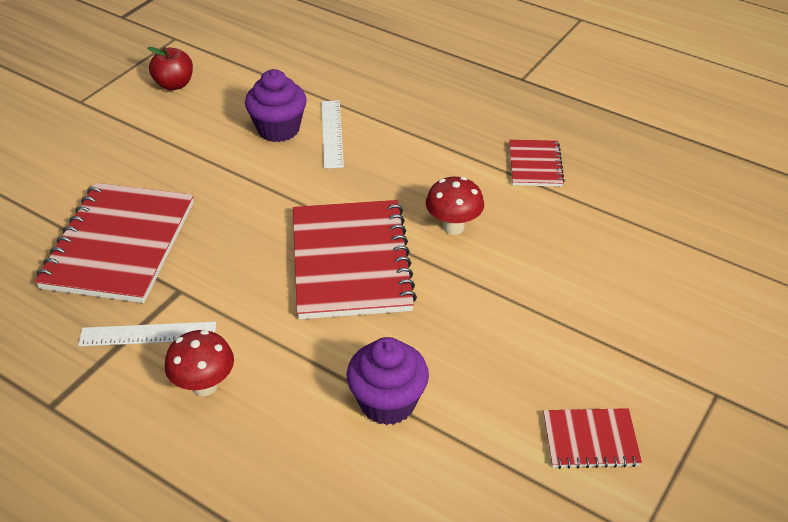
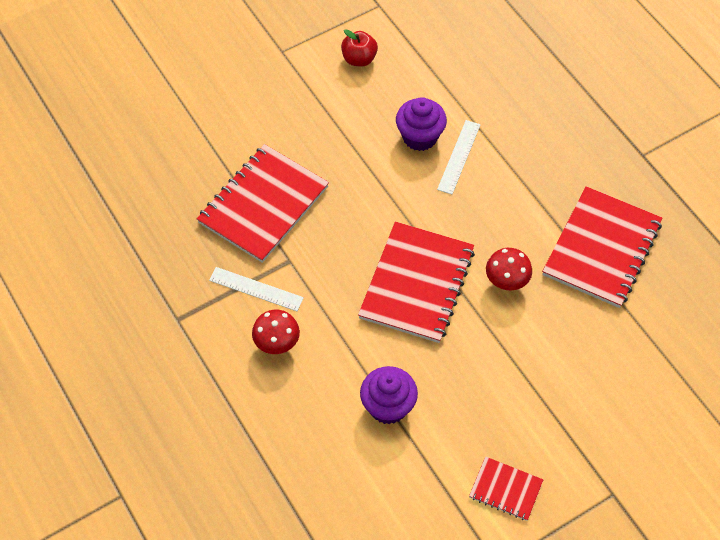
camera: 25 degrees right, 15 degrees up
red notebook [509,139,565,187] -> red notebook [542,186,662,308], size x2.01

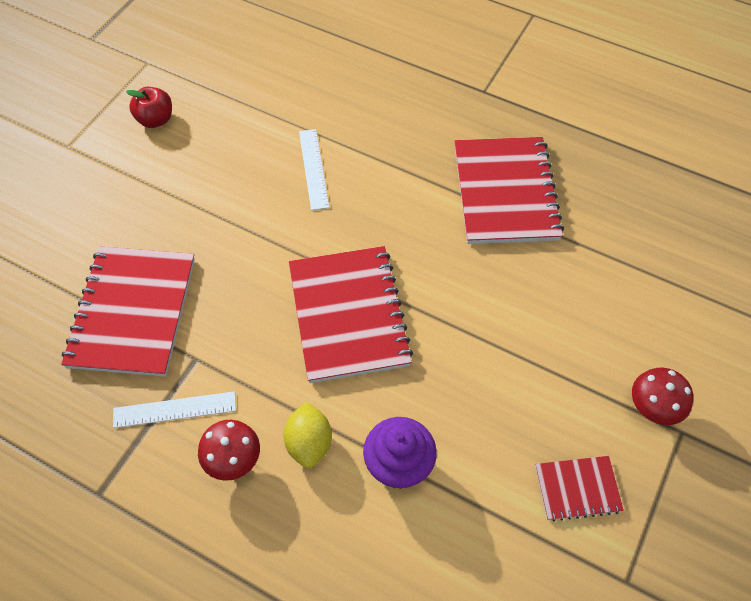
camera: 30 degrees left, 0 degrees up
purple cupcake [396,97,447,151] -> none
red mushroom [486,248,532,290] -> red mushroom moved to [632,368,693,425]
none -> yellow lemon [283,402,332,468]

